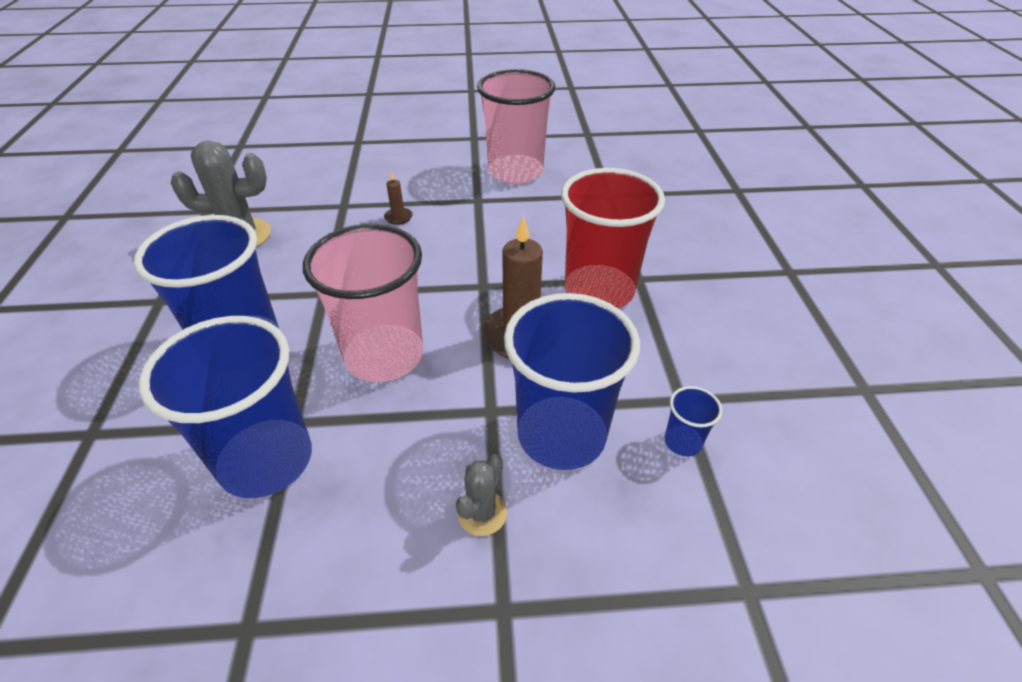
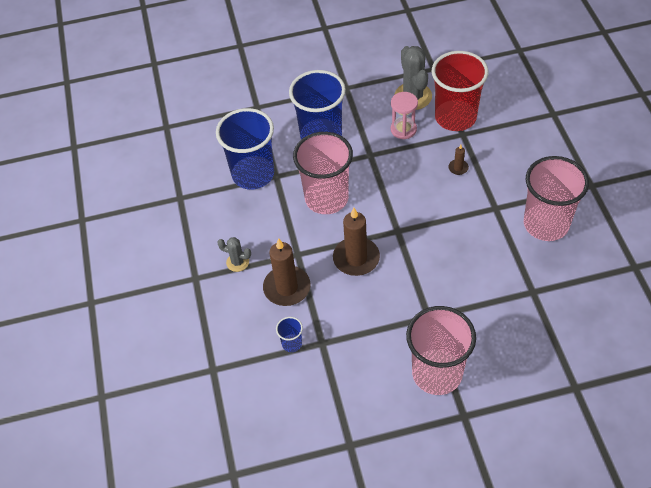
camera: 85 degrees right, 10 degrees up
blue cup [504,293,640,470] -> brown candle [263,238,311,306]
red cup [561,168,665,308] -> red cup moved to [432,51,489,131]
none -> pink hourglass [391,92,418,139]
none -> pink cup [406,306,476,395]

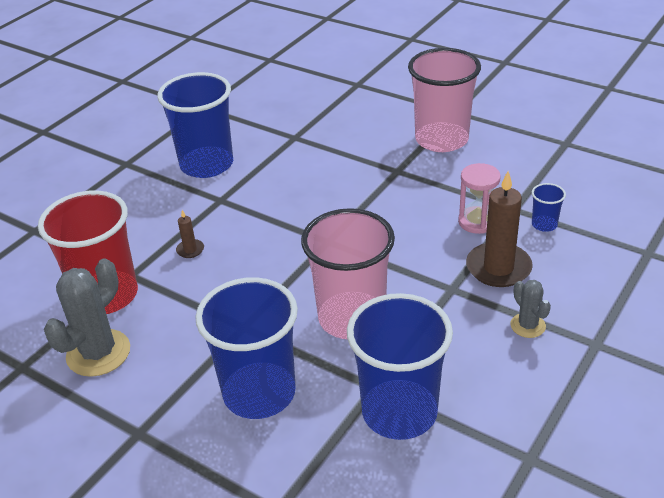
camera: 135 degrees left, 15 degrees down
brown candle [333,208,380,276] -> none
pink hourglass [391,92,418,139] -> pink hourglass moved to [458,163,501,234]
pink cup [524,156,589,241] -> blue cup [157,72,233,178]

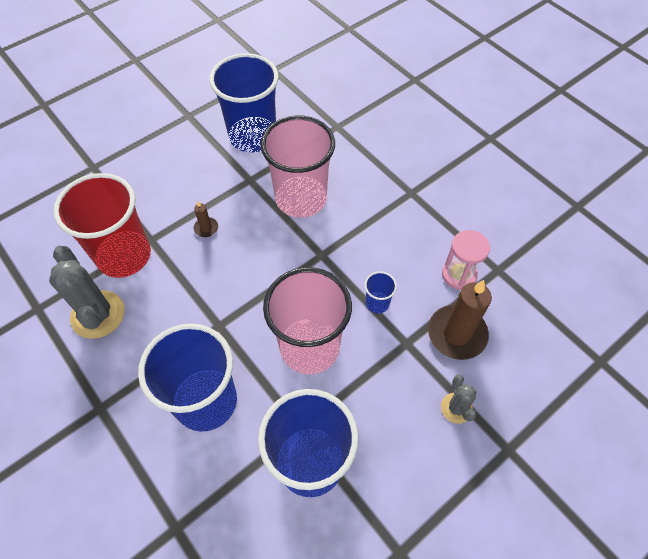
camera: 15 degrees right, 20 degrees up
grey cactus [44,259,130,377] -> grey cactus turned 75 degrees counterclockwise [49,246,125,339]
pink cup [408,48,481,152] -> pink cup moved to [261,115,335,218]
blue cup [532,183,566,232] -> blue cup moved to [364,271,397,313]

